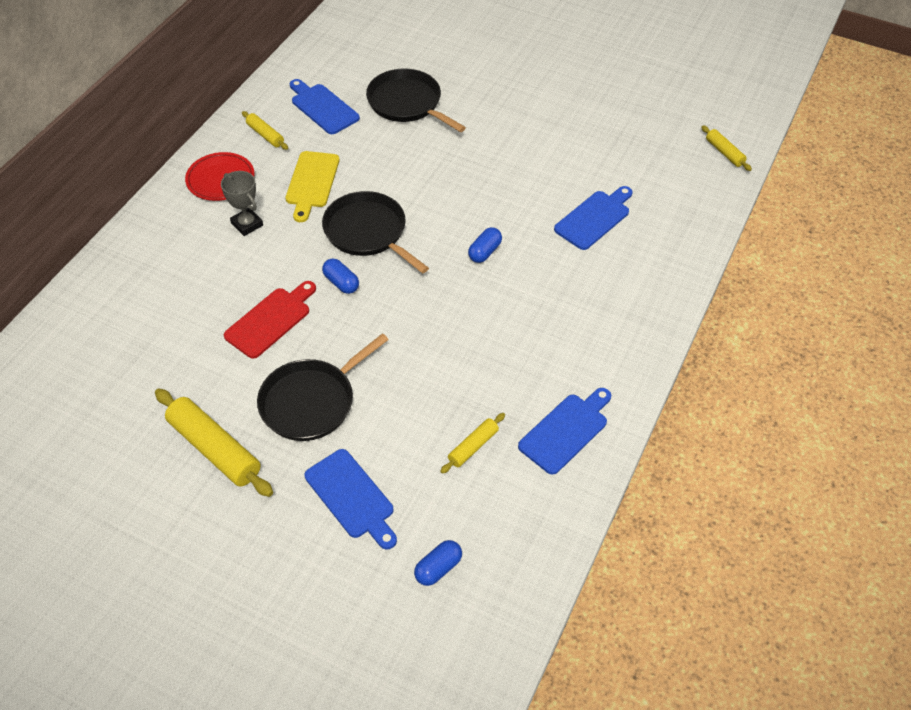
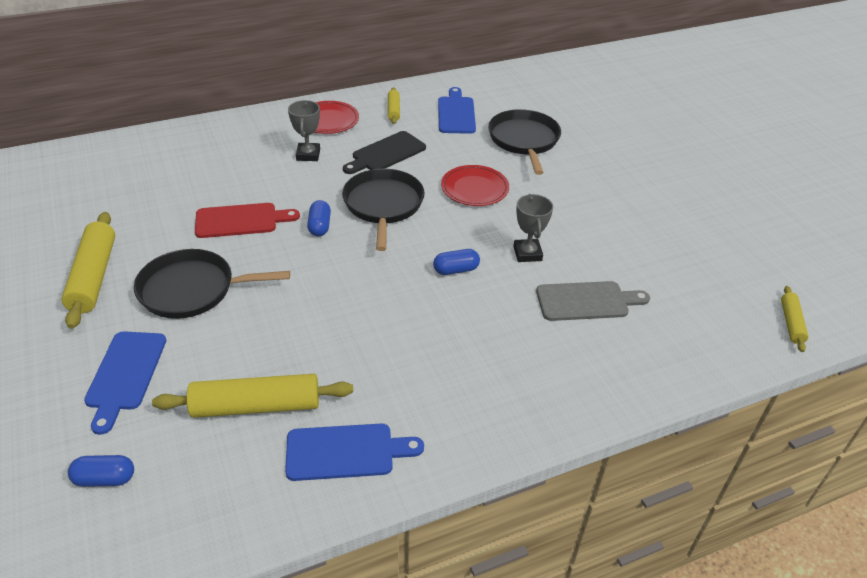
camera: 40 degrees right, 10 degrees down
yellow cutting board [286,151,340,222] -> black cutting board [343,131,426,174]
yellow rolling pin [440,413,505,474] -> yellow rolling pin [152,374,353,418], size x1.88
blue cutting board [554,186,633,250] -> grey cutting board [536,281,650,321]
none -> red plate [441,165,509,206]
none -> grey trophy [514,194,553,262]

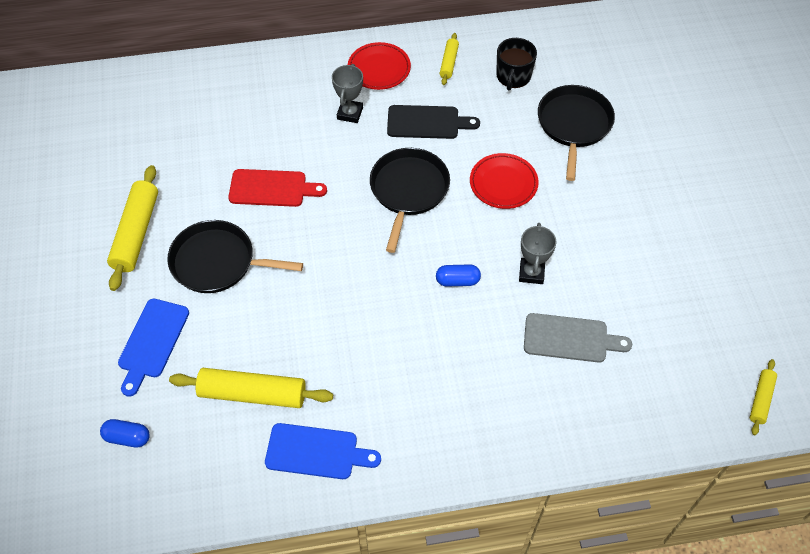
camera: 15 degrees right, 15 degrees up
blue capsule [307,200,331,236] -> none
black cutting board [343,131,426,174] -> black cutting board turned 150 degrees counterclockwise [387,105,480,139]
blue cutting board [438,87,476,134] -> black mug [496,38,537,91]

